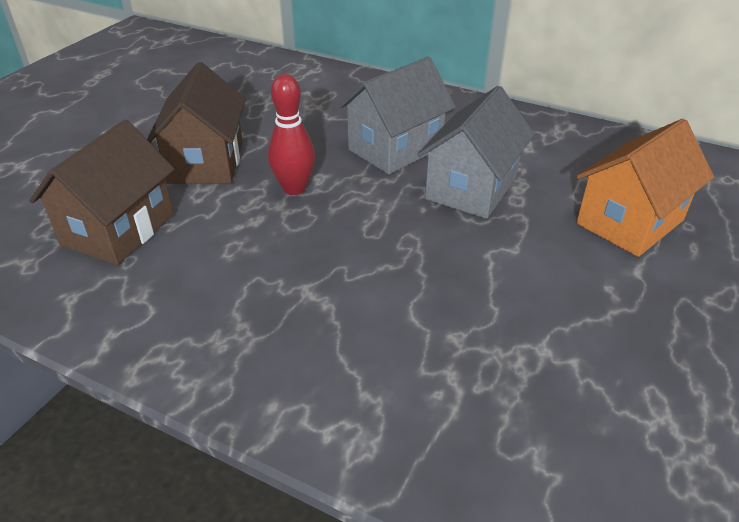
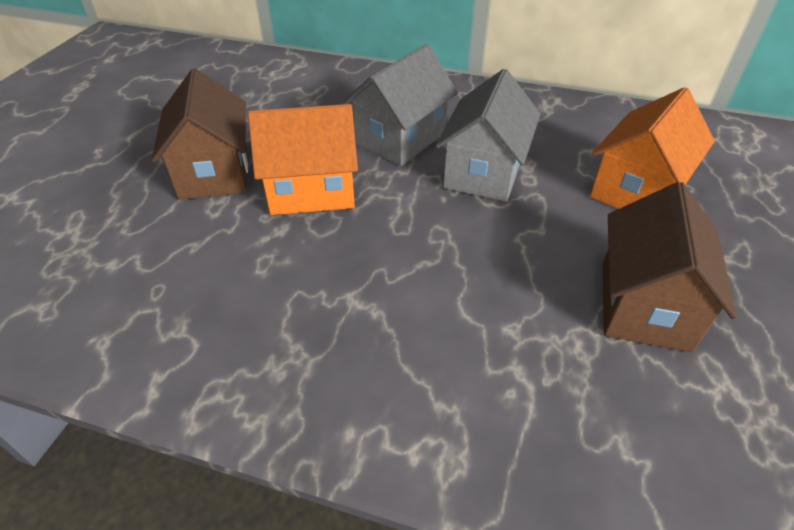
camera: 10 degrees left, 5 degrees up
brown house [29,120,175,265] -> brown house moved to [603,182,737,352]
red bowling pin [268,74,315,195] -> orange house [248,104,358,215]

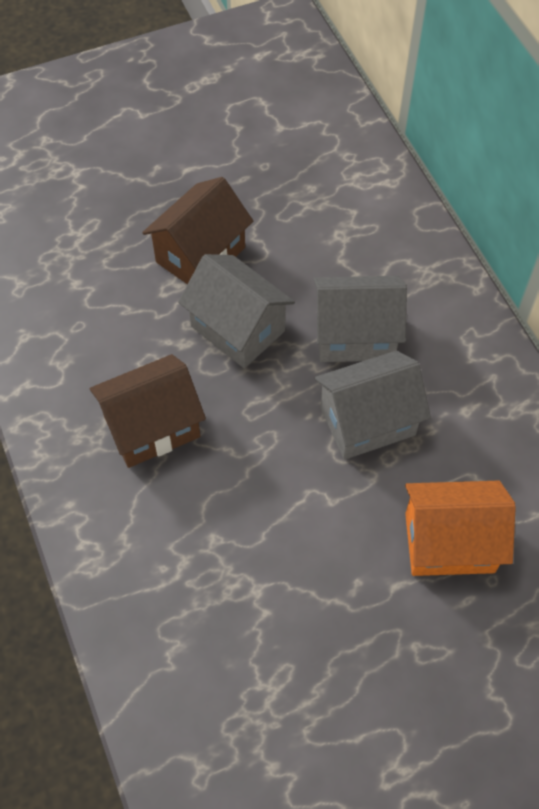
camera: 50 degrees right, 15 degrees up
orange house [248,104,358,215] -> grey house [178,254,295,368]
brown house [603,182,737,352] -> brown house moved to [89,354,206,468]

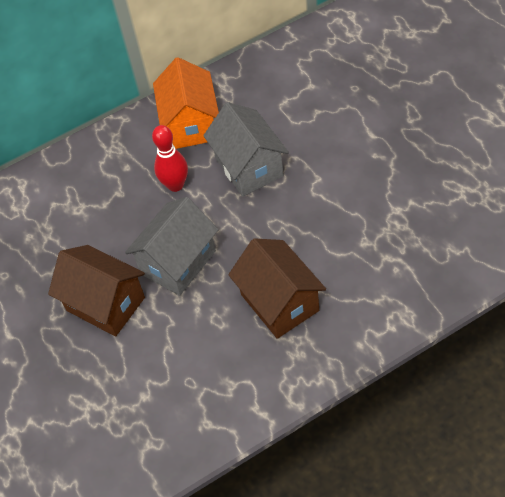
camera: 90 degrees left, 5 degrees down
grey house [314,276,407,362] -> red bowling pin [152,125,188,192]
orange house [405,481,516,576] -> orange house moved to [153,57,219,149]

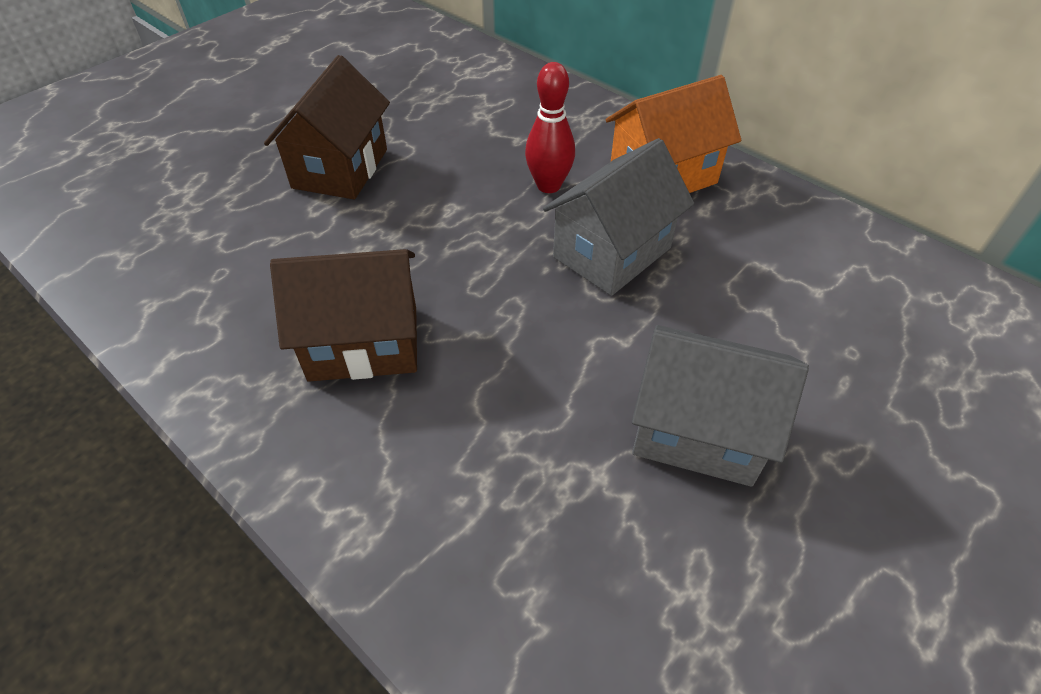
camera: 65 degrees right, 5 degrees down
grey house [125,197,219,296] -> grey house moved to [632,325,809,487]
brown house [228,238,326,339] -> brown house turned 45 degrees clockwise [270,249,417,382]

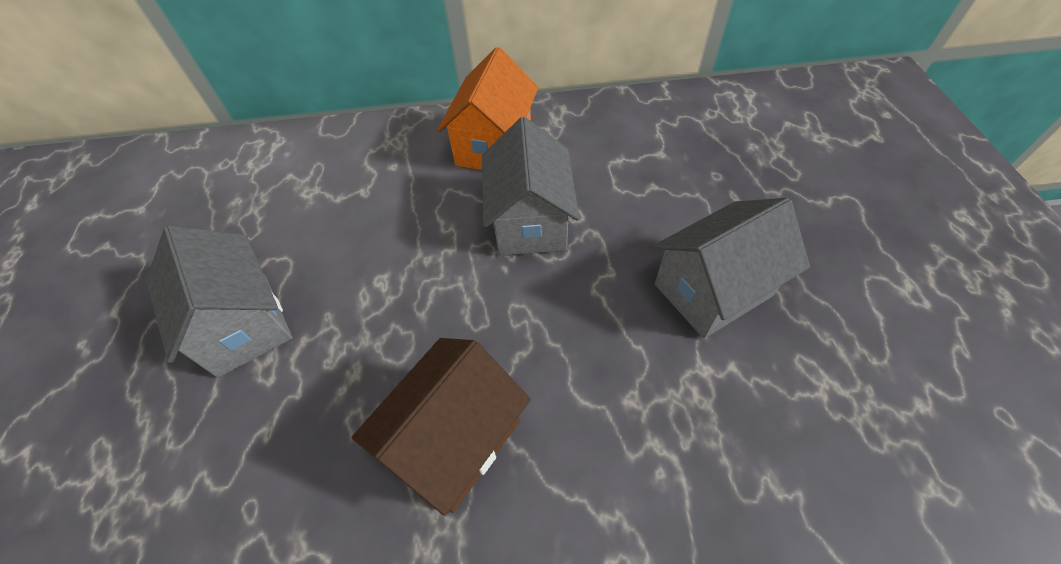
camera: 45 degrees left, 5 degrees up
brown house [264,55,390,199] -> grey house [146,225,293,378]
red bowling pin [525,62,575,193] -> none

